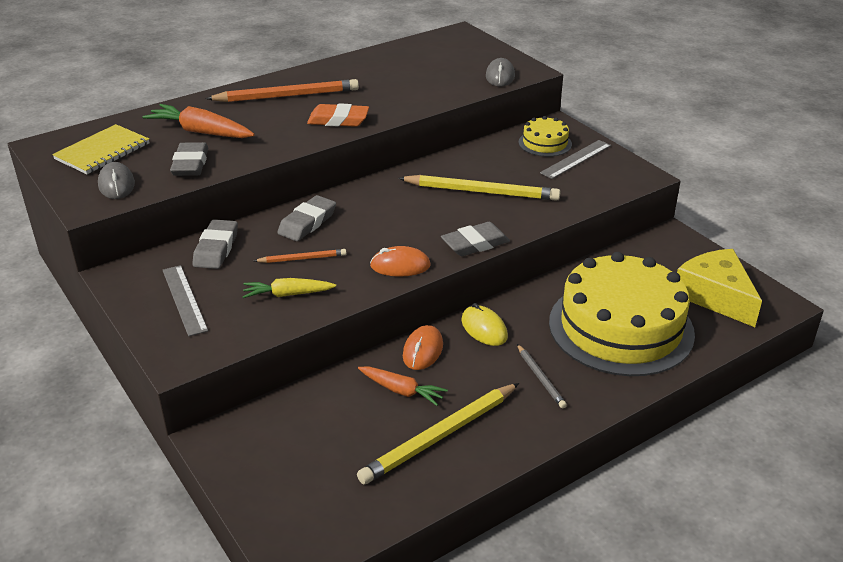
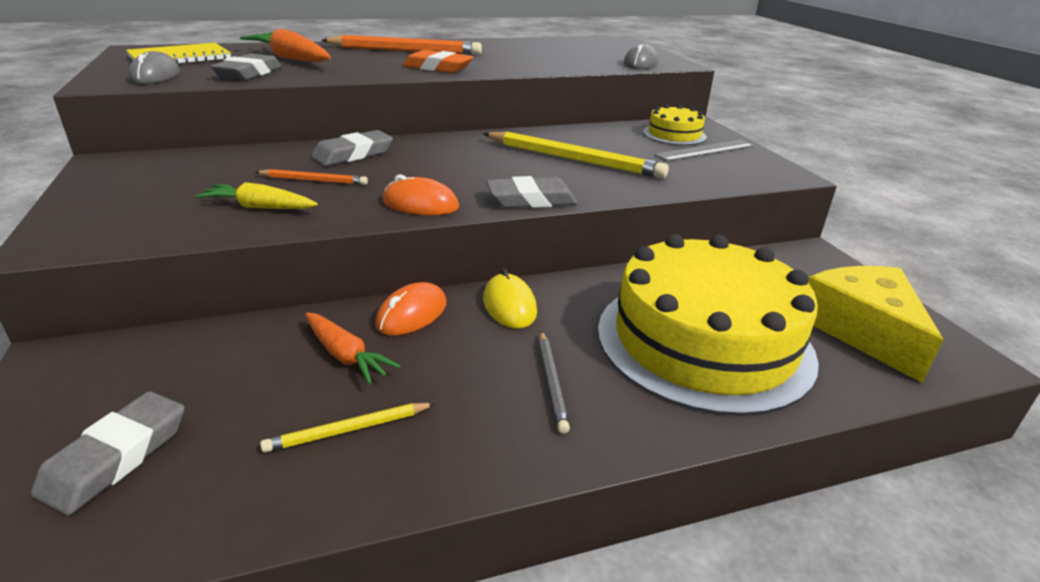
camera: 15 degrees right, 5 degrees down
grey ruler [163,265,208,336] -> none
grey eraser [192,219,238,269] -> grey eraser moved to [31,391,185,516]
yellow pencil [357,383,519,484] -> yellow pencil [260,403,436,453], size x0.51

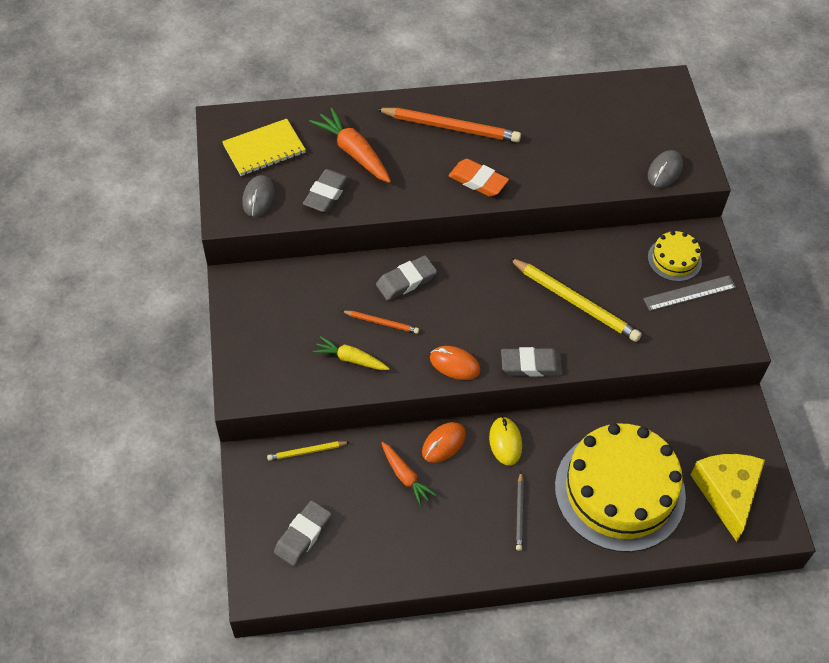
camera: 10 degrees right, 25 degrees up
yellow pencil [260,403,436,453] -> yellow pencil moved to [267,441,350,461]

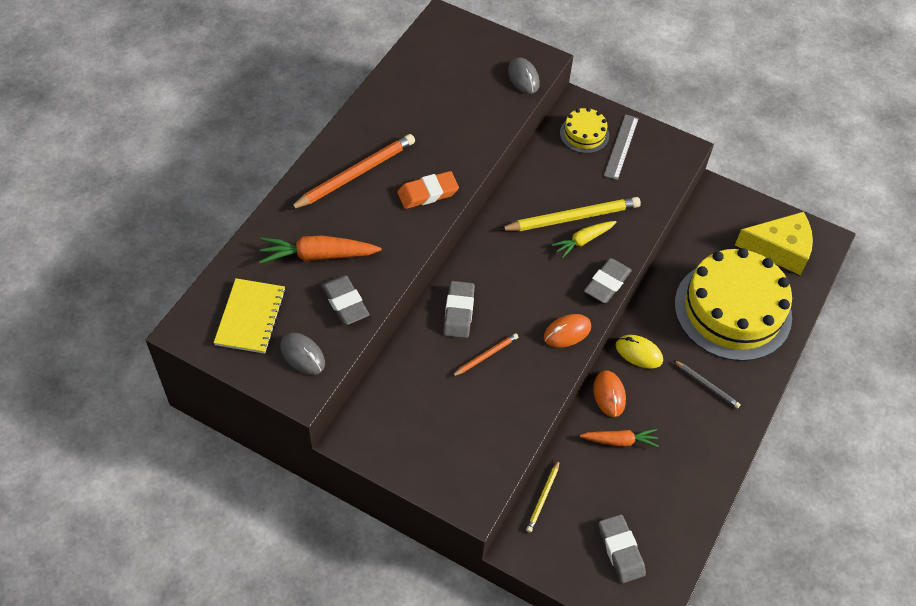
camera: 55 degrees left, 0 degrees up
yellow carrot [313,336,390,370] -> yellow carrot moved to [552,221,616,258]
yellow cheese [691,454,765,542] -> yellow cheese turned 150 degrees clockwise [735,212,813,275]

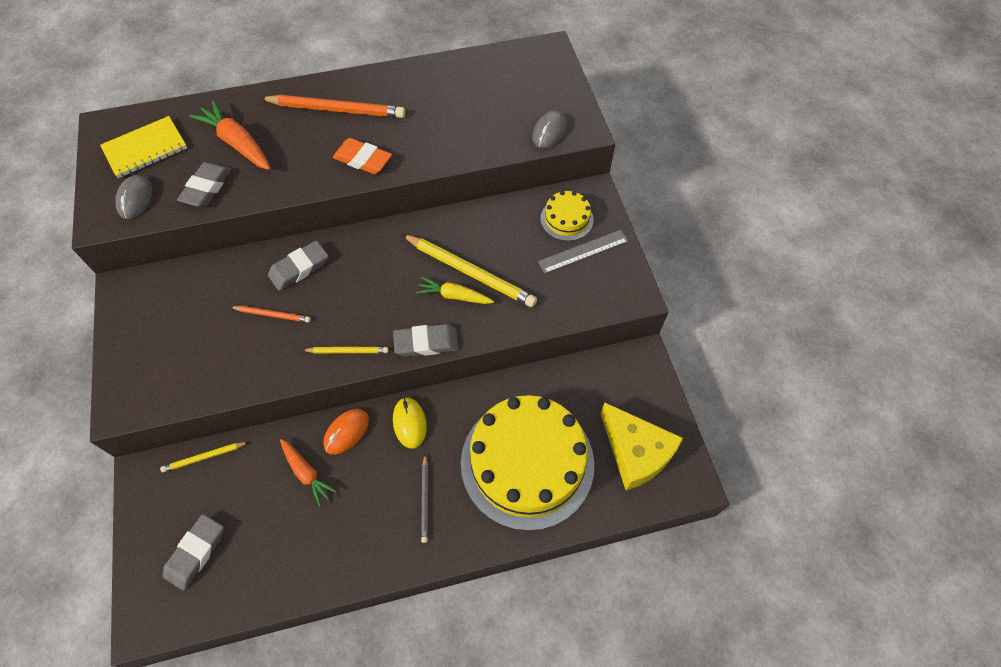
camera: 50 degrees right, 5 degrees up
orange mouse [544,314,591,347] -> yellow pencil [302,347,388,353]

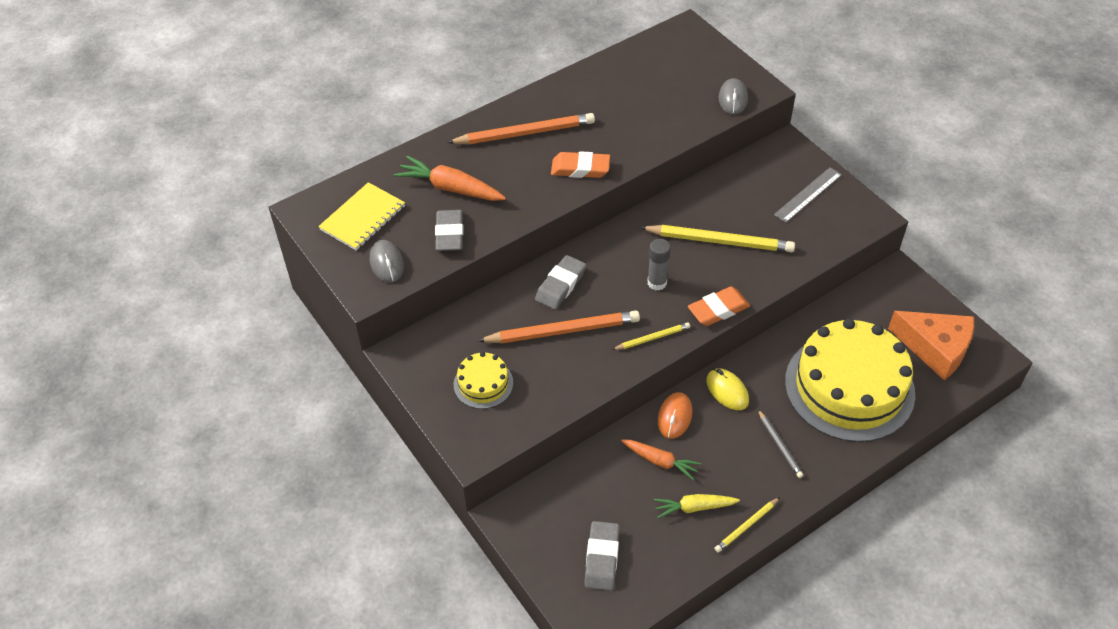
camera: 20 degrees left, 10 degrees down
yellow pencil [160,442,249,472] -> yellow pencil moved to [715,497,780,552]
orange pencil [231,306,311,323] -> orange pencil [478,310,640,344], size x1.95
grey eraser [393,324,459,357] -> orange eraser [688,286,750,326]
yellow carrot [416,277,494,304] -> yellow carrot moved to [654,494,740,518]
yellow cake [540,191,594,241] -> yellow cake moved to [454,352,513,409]
yellow cheese [601,403,683,491] -> orange cheese [888,311,974,380]
none -> grey glue stick [647,239,671,291]

